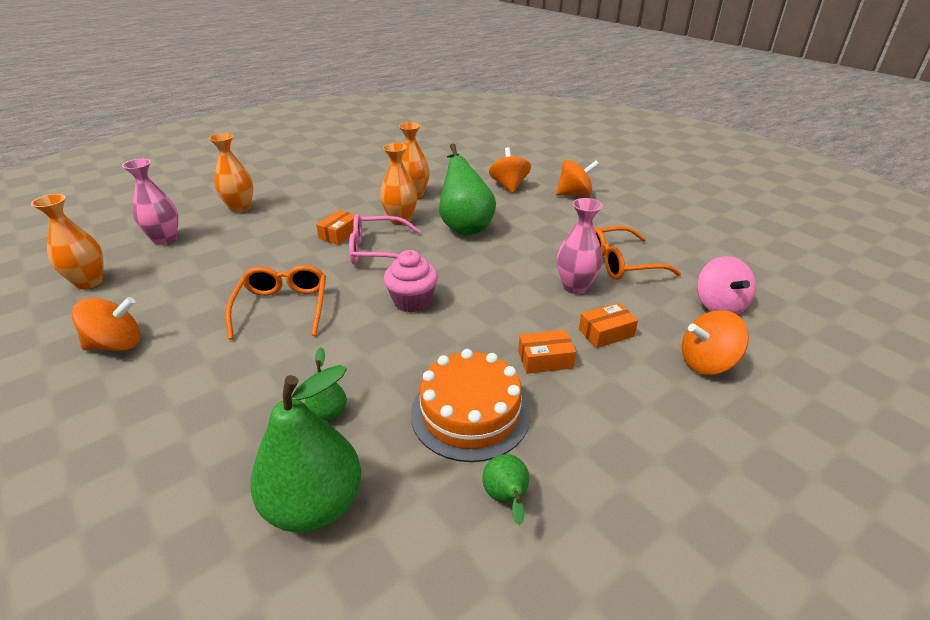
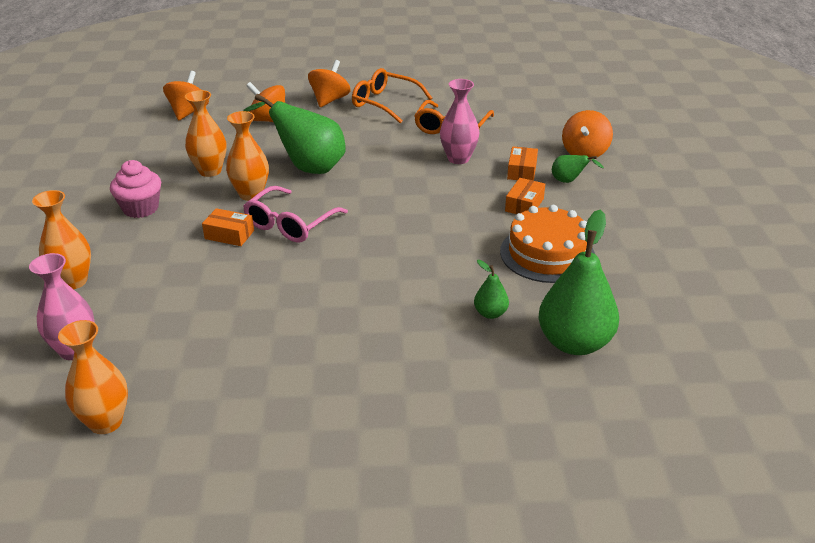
camera: 55 degrees left, 0 degrees up
orange spinning top [72,297,140,351] -> orange spinning top moved to [163,71,209,120]
orange glasses [226,265,326,340] -> orange glasses moved to [352,68,432,123]
orange box [316,210,355,245] -> orange box turned 45 degrees counterclockwise [202,208,254,246]
pink cupcake [384,250,438,312] -> pink cupcake moved to [110,160,161,218]
green pear [482,454,529,525] -> green pear moved to [552,155,604,183]
pink spinning top [697,256,756,314] -> none

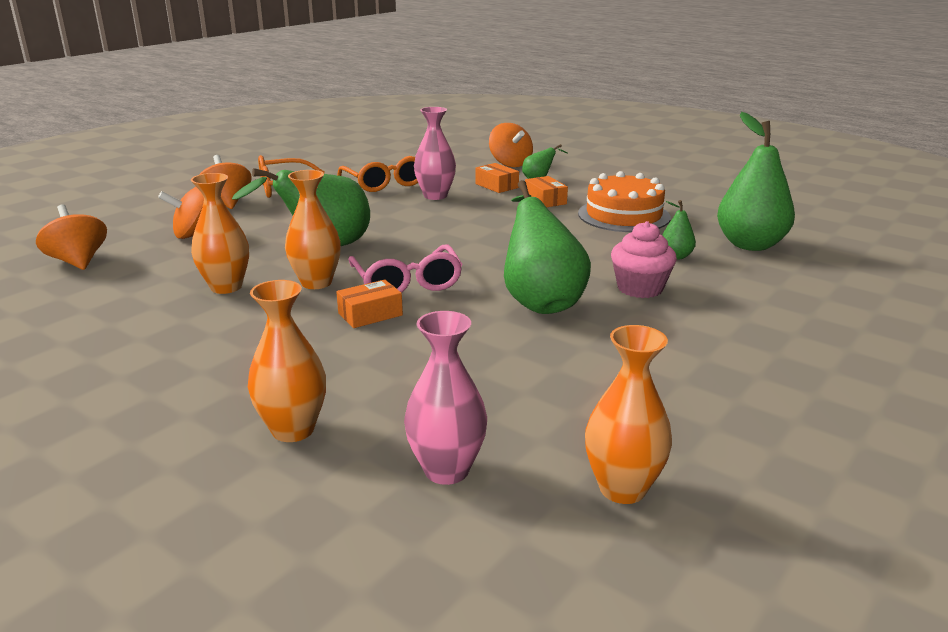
camera: 50 degrees left, 10 degrees down
pink cupcake [110,160,161,218] -> pink cupcake moved to [611,221,677,298]
none -> green pear [504,180,591,314]

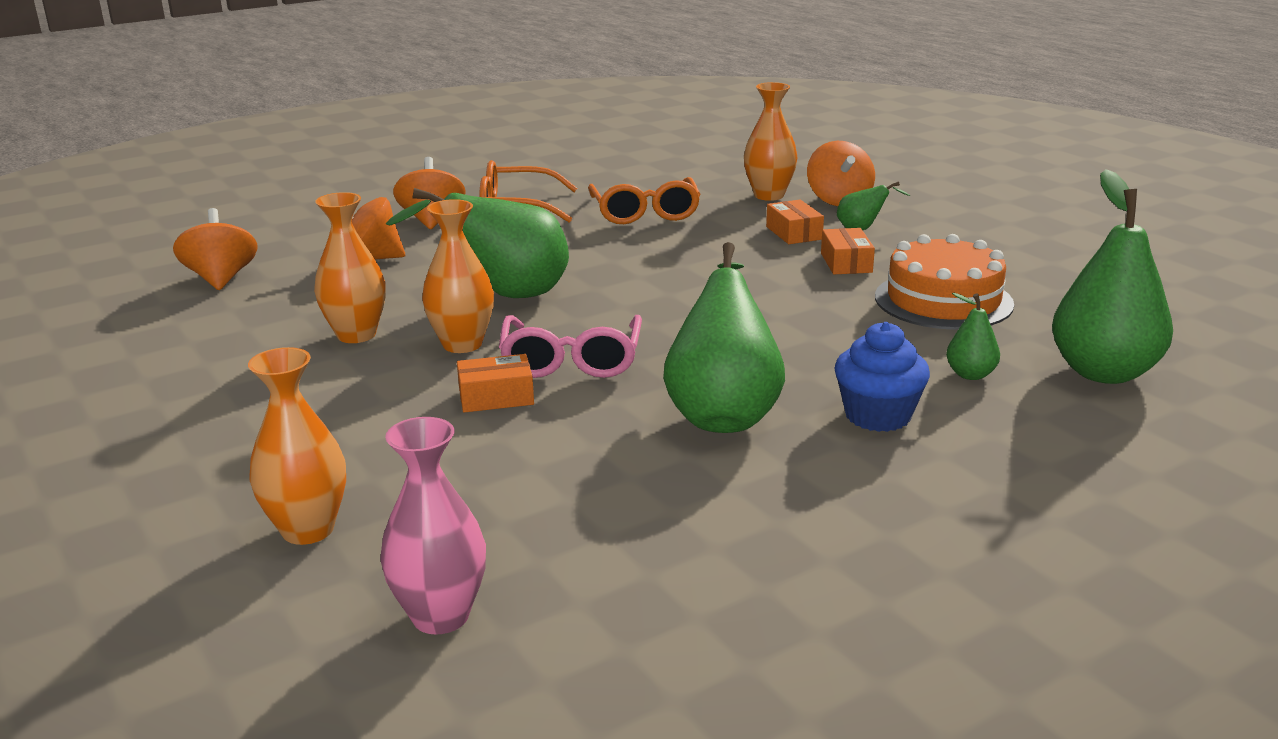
camera: 20 degrees right, 0 degrees up
pink vase [414,107,456,200] -> none
orange vase [585,325,672,504] -> orange vase moved to [744,82,797,201]
pink cupcake [611,221,677,298] -> blue cupcake [834,322,930,432]

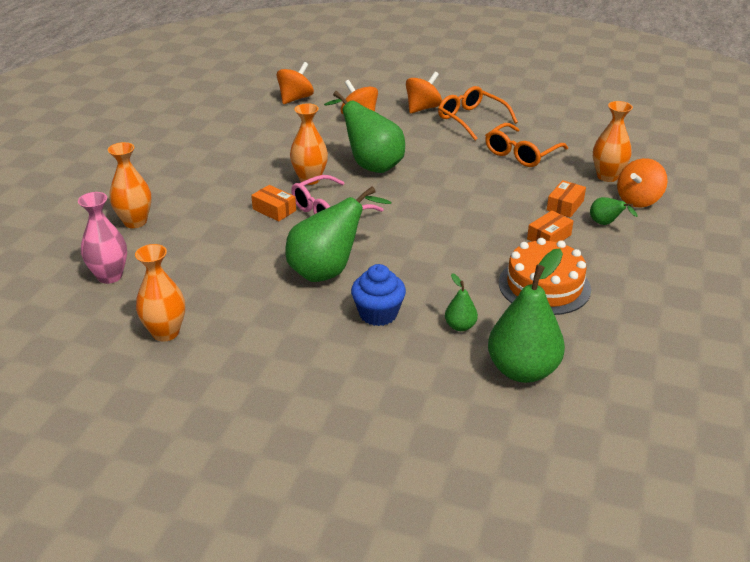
camera: 50 degrees right, 10 degrees up
orange vase [314,192,386,343] -> orange vase moved to [135,244,185,342]

